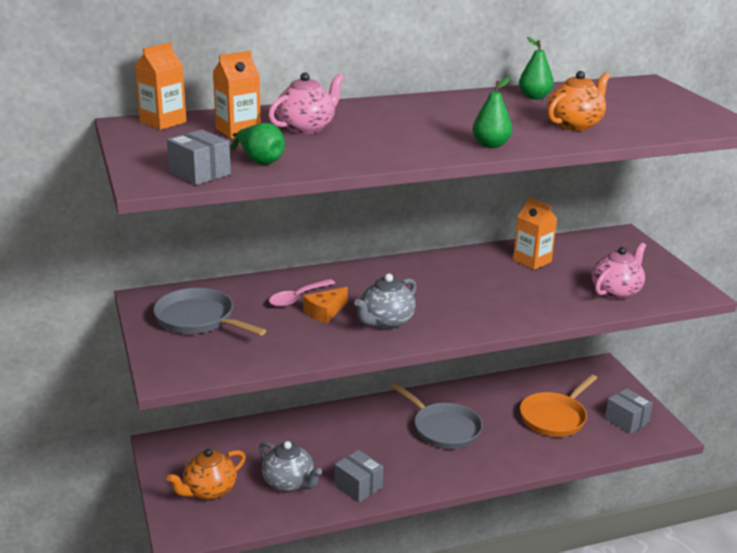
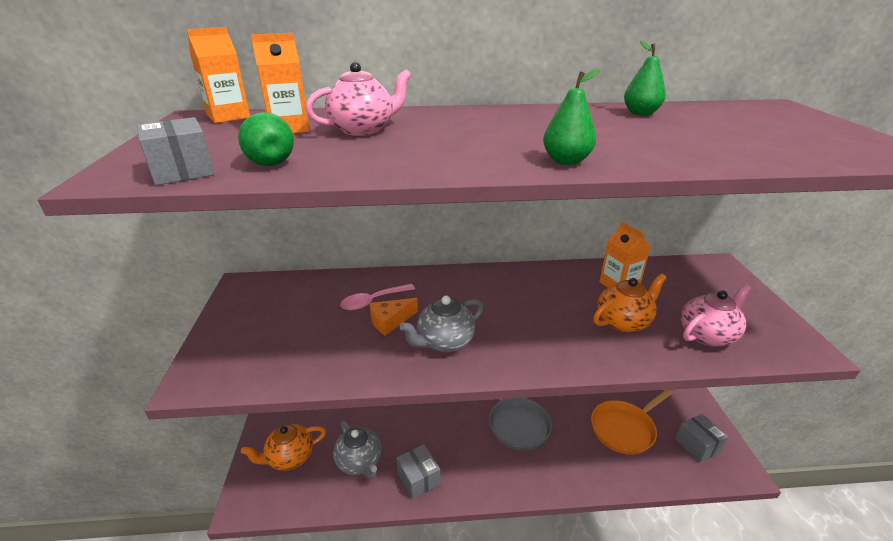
camera: 15 degrees right, 5 degrees up
grey pan [153,288,266,336] -> none
orange teapot [547,71,610,131] -> orange teapot moved to [593,274,667,332]

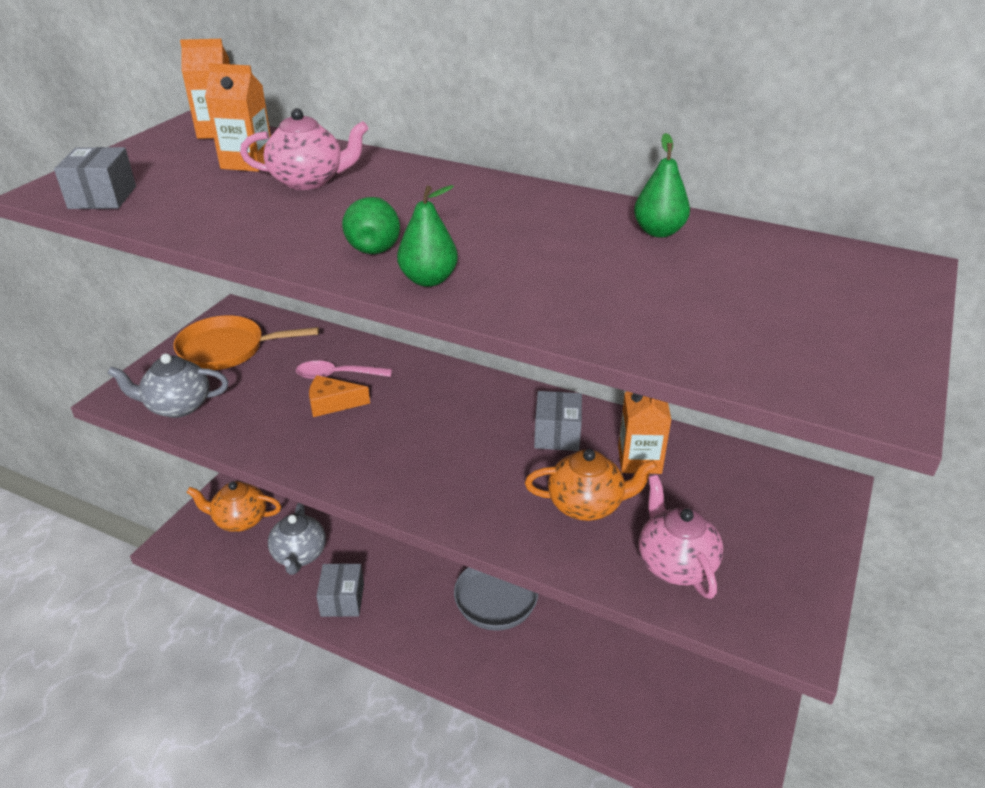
camera: 30 degrees right, 5 degrees up
green pear [238,112,294,166] -> green pear moved to [342,197,400,254]
grey teapot [399,296,484,352] -> grey teapot moved to [107,353,229,418]
orange pan [591,390,673,455] -> orange pan moved to [173,315,319,370]
grey box [675,414,729,463] -> grey box moved to [534,391,582,451]
pink teapot [681,284,751,346] -> pink teapot turned 105 degrees counterclockwise [639,475,723,599]

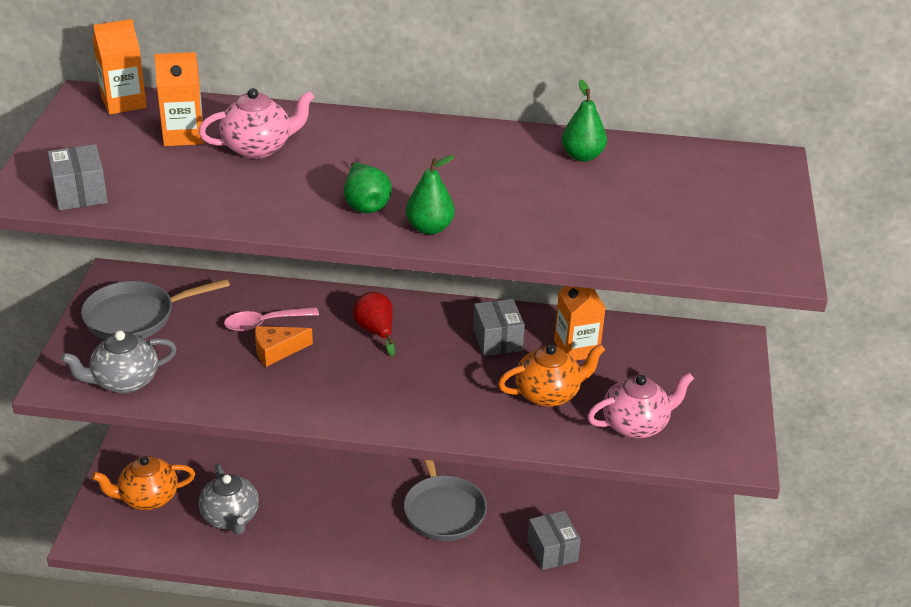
camera: 20 degrees left, 0 degrees up
orange pan [173,315,319,370] -> grey pan [81,279,230,340]
grey box [316,563,364,617] -> grey box moved to [527,511,581,570]
pink teapot [639,475,723,599] -> pink teapot turned 105 degrees clockwise [587,372,694,438]
none -> red pear [353,292,395,356]

